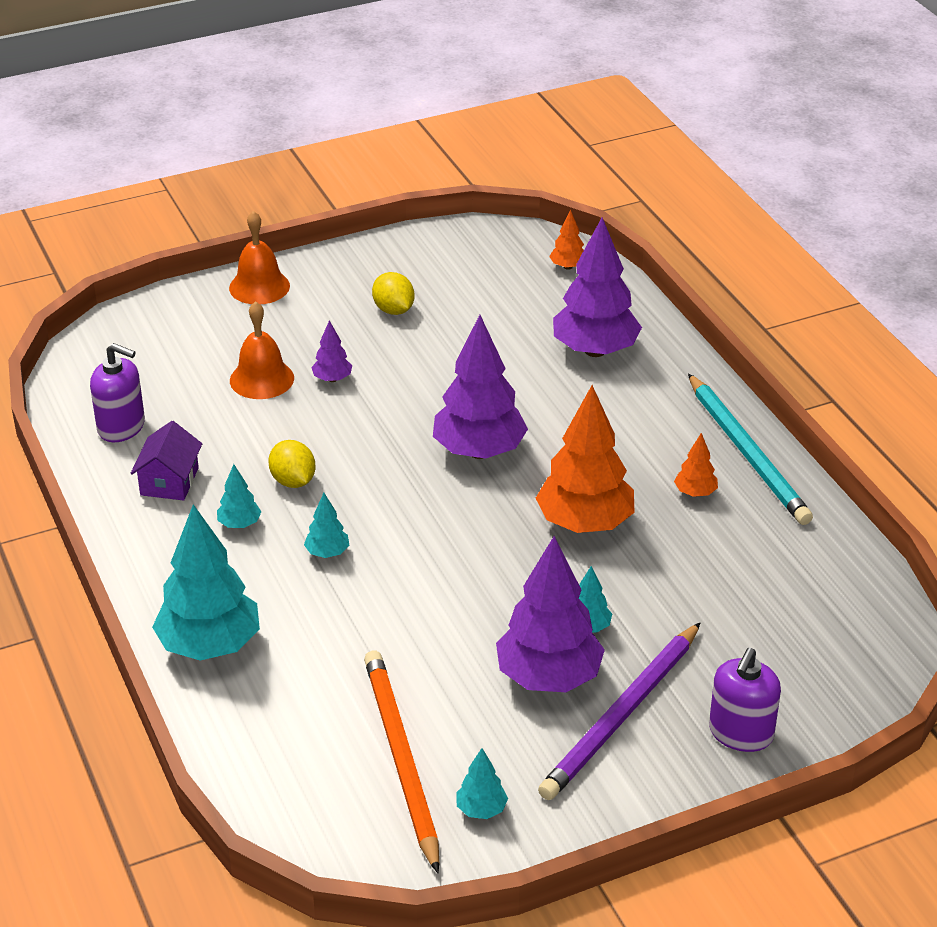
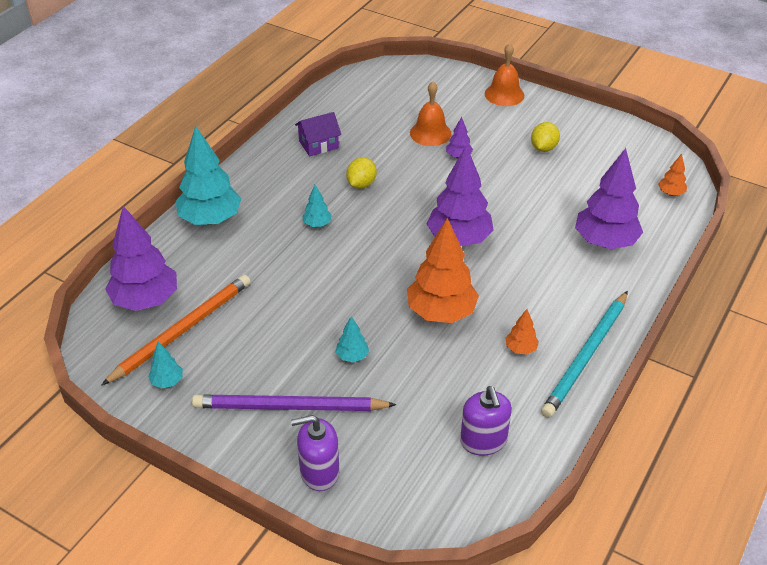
camera: 55 degrees right, 5 degrees up
purple soap dispenser [90,343,145,442] -> purple soap dispenser moved to [460,386,512,456]
turquoise tree [217,464,262,528] -> none
purple tree [496,536,605,692] -> purple tree moved to [105,206,177,311]

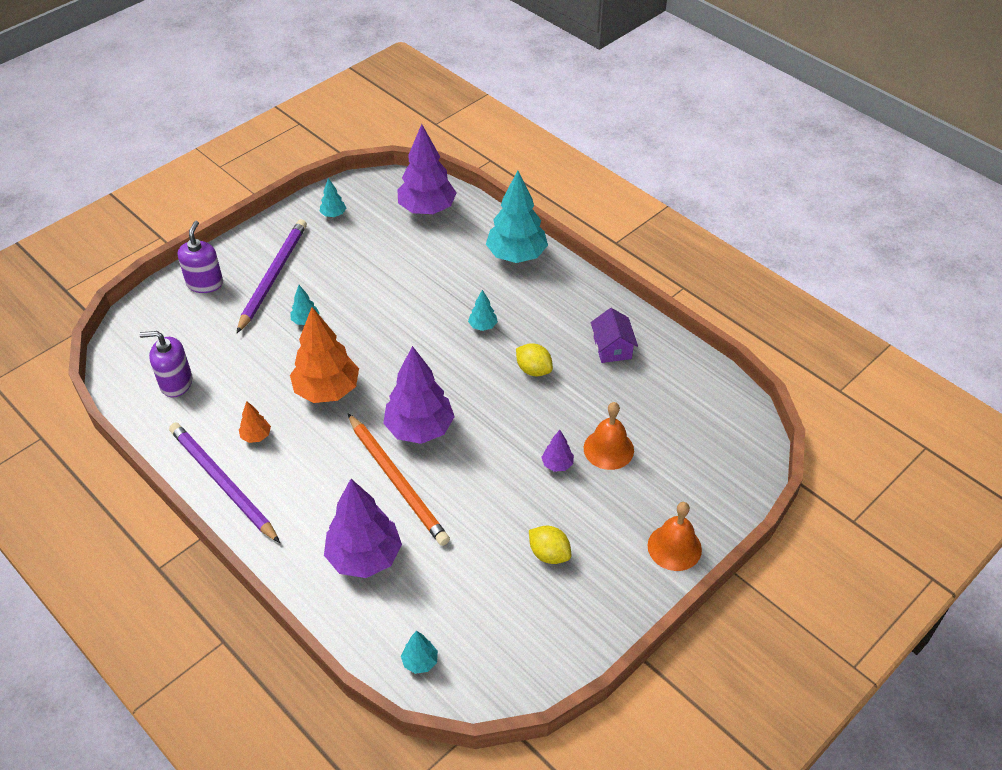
camera: 105 degrees right, 5 degrees up
orange pencil [102,275,251,385] -> orange pencil moved to [348,414,450,546]
turquoise pencil [541,291,628,418] -> purple pencil [169,423,280,543]
orange tree [658,153,687,196] -> turquoise tree [401,631,438,674]

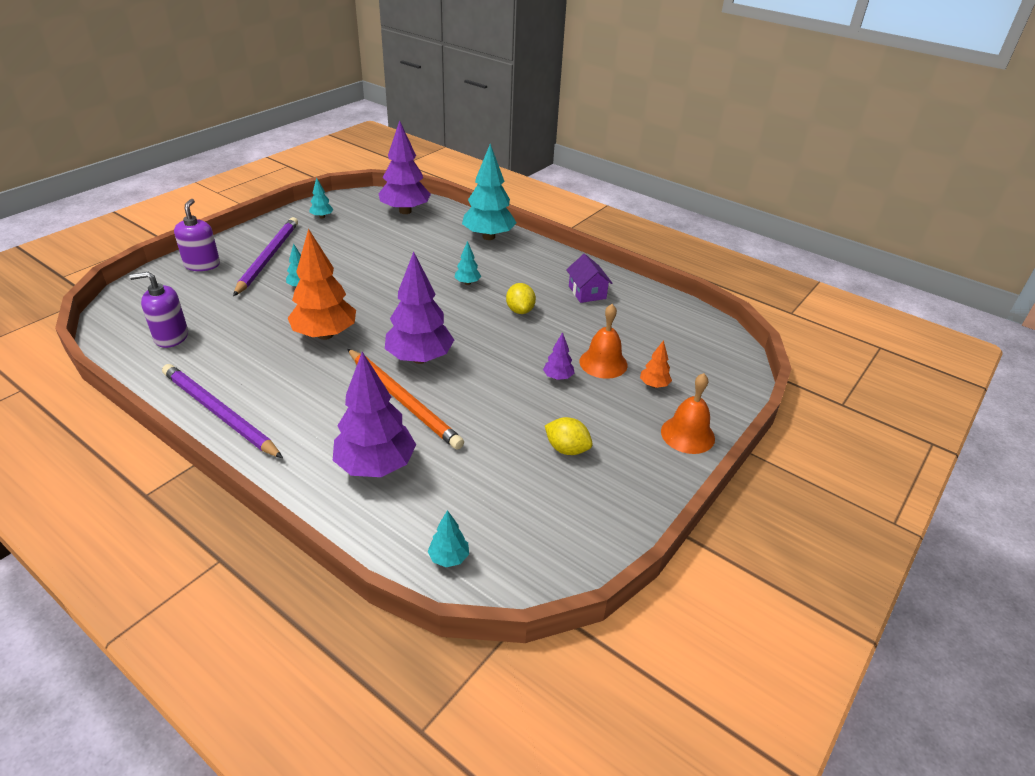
camera: 10 degrees left, 10 degrees down
orange tree [239,401,271,443] -> orange tree moved to [640,340,672,388]
yellow lemon [516,343,553,376] -> yellow lemon turned 45 degrees clockwise [506,283,536,314]

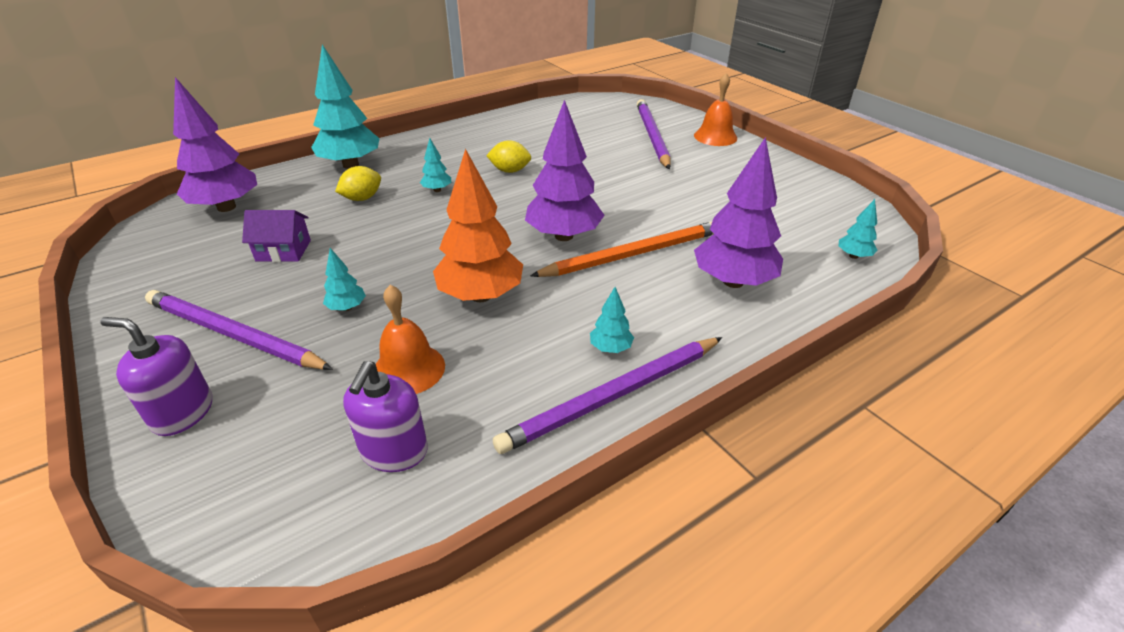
camera: 70 degrees left, 0 degrees up
turquoise tree [309,177,334,218] -> turquoise tree moved to [590,287,634,353]
purple tree [543,332,575,380] -> none
yellow lemon [545,417,593,455] -> yellow lemon moved to [335,166,381,201]
purple house [566,254,613,303] -> purple house moved to [242,210,311,262]
orange bell [579,304,628,379] -> orange bell moved to [376,285,445,394]
orange tree [640,340,672,388] -> purple pencil [637,99,671,169]

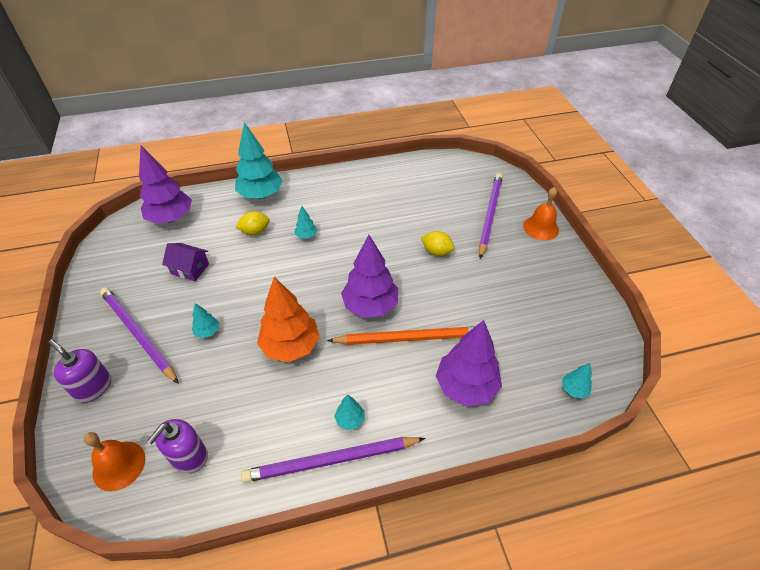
camera: 20 degrees right, 10 degrees up
orange bell [376,285,445,394] -> orange bell moved to [84,432,145,491]
yellow lemon [486,140,531,173] -> yellow lemon moved to [421,231,454,256]

